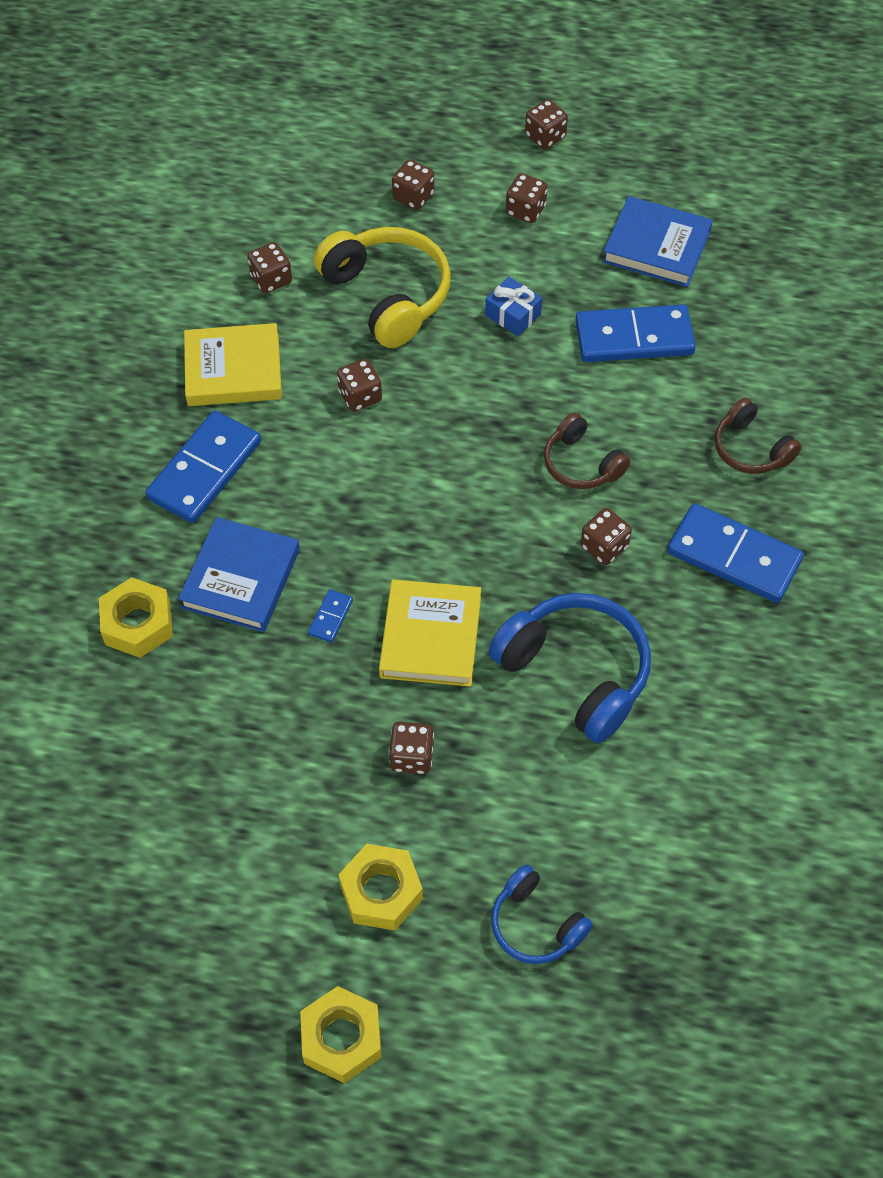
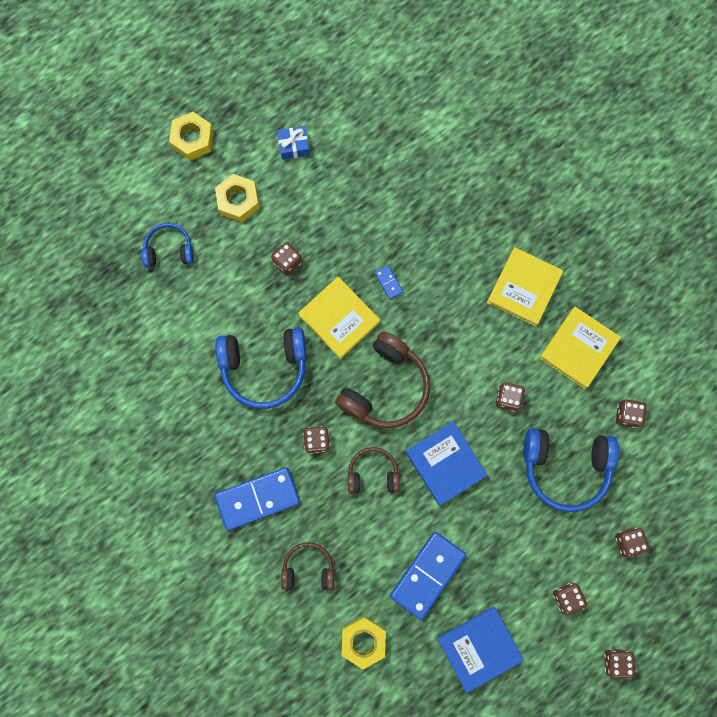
camera: 130 degrees right, 20 degrees up
yellow nut [99,577,173,658] -> yellow nut moved to [341,616,386,670]
blue domino [145,411,261,523] -> yellow book [487,247,563,326]
blue book [178,517,300,632] -> blue book moved to [406,421,488,505]
yellow headphones [314,227,451,348] -> blue headphones [523,428,619,512]
blue gift [485,277,542,336] -> blue gift moved to [277,126,310,160]
none -> brown headphones [335,331,430,428]

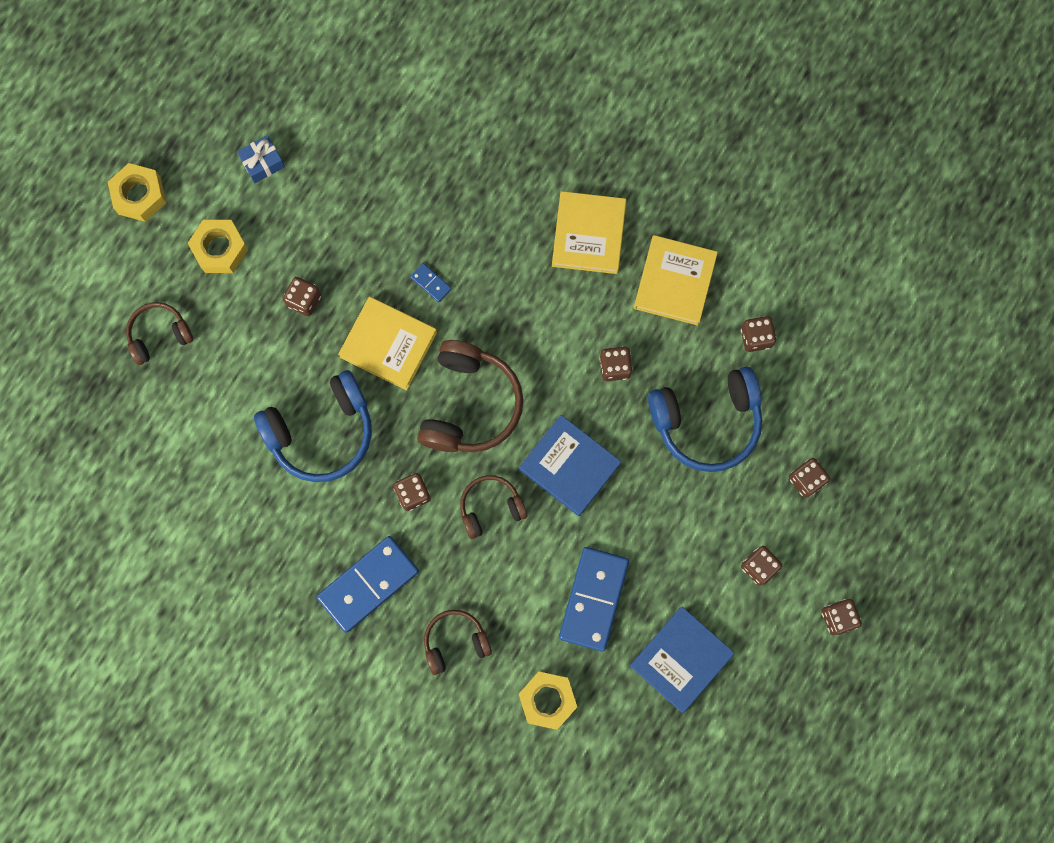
camera: 20 degrees left, 0 degrees up
blue headphones [141,223,194,268] -> brown headphones [126,302,193,365]

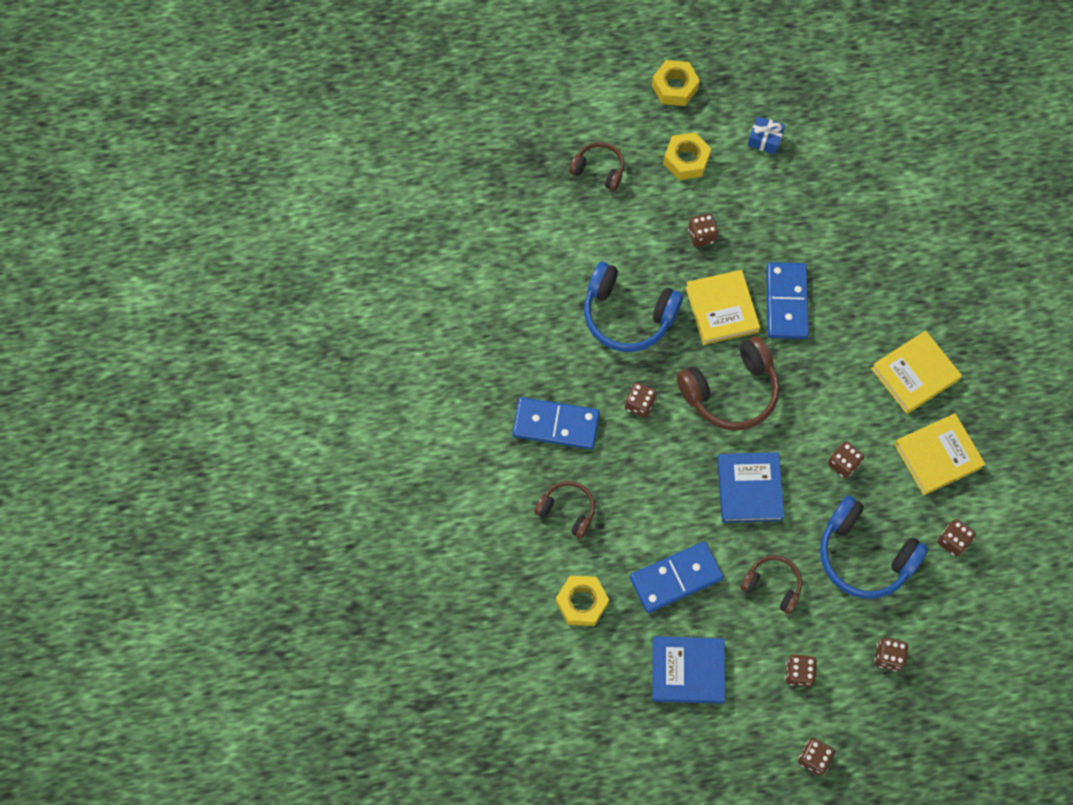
camera: 50 degrees right, 10 degrees down
blue domino [410,263,452,302] -> blue domino [766,262,809,339], size x2.34
brown headphones [460,475,527,539] -> brown headphones moved to [740,555,802,614]

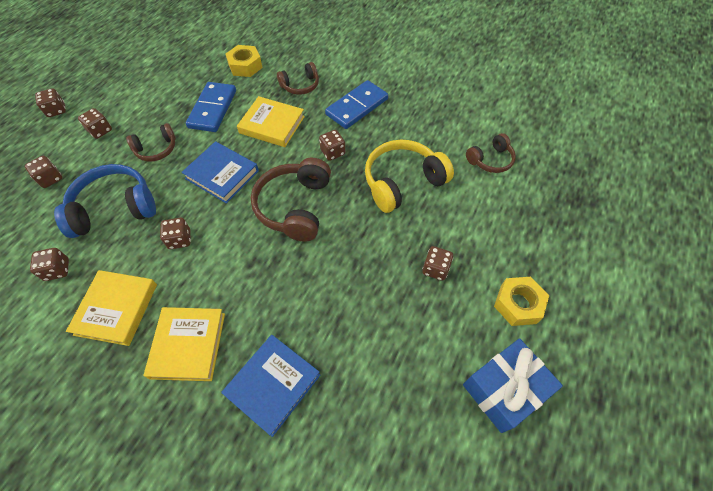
camera: 125 degrees right, 10 degrees down
brown headphones [569,142,624,191] -> brown headphones moved to [466,133,516,173]
blue headphones [584,262,683,352] -> yellow headphones [365,140,454,213]
yellow nut [652,60,700,106] -> none
blue book [652,636,725,704] -> blue book moved to [221,335,320,437]
yellow book [686,270,760,345] -> yellow book moved to [237,96,305,147]
blue gift [747,116,785,155] -> blue gift [463,338,563,433], size x1.87
blue domino [766,262,809,339] -> none

